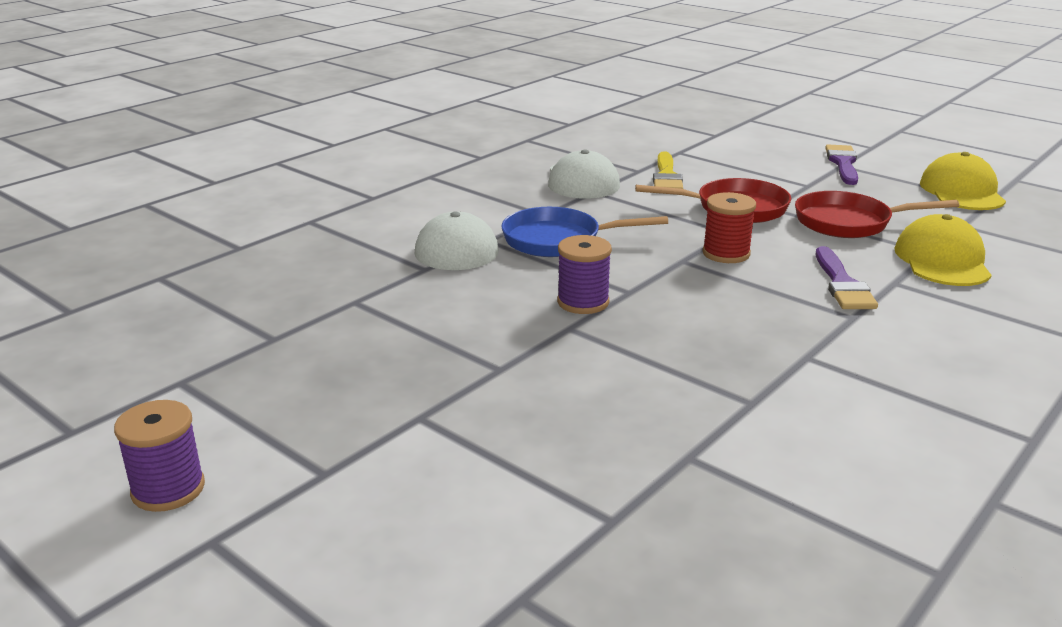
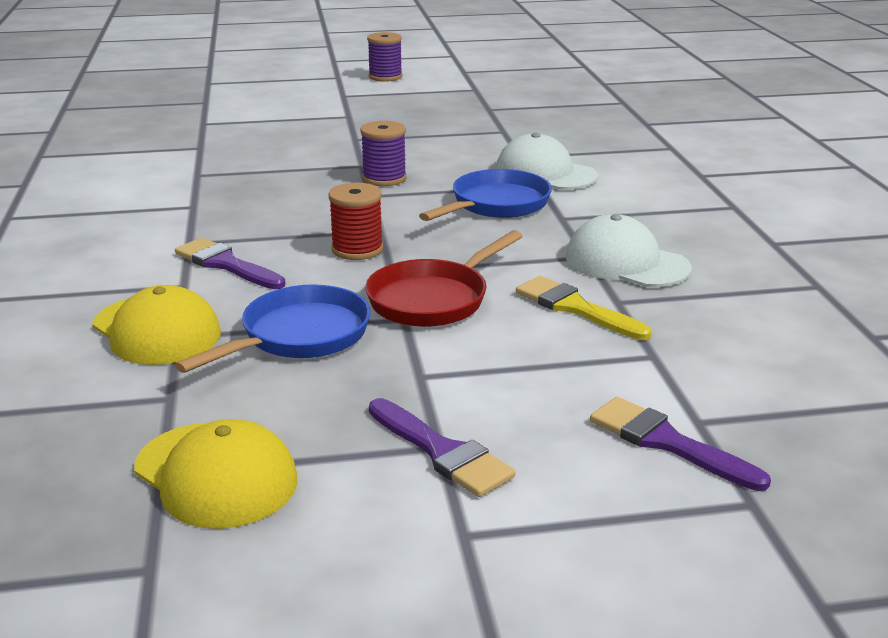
camera: 130 degrees right, 0 degrees up
red pan [795,191,959,238] -> blue pan [174,284,370,373]
none -> purple brush [590,397,771,491]

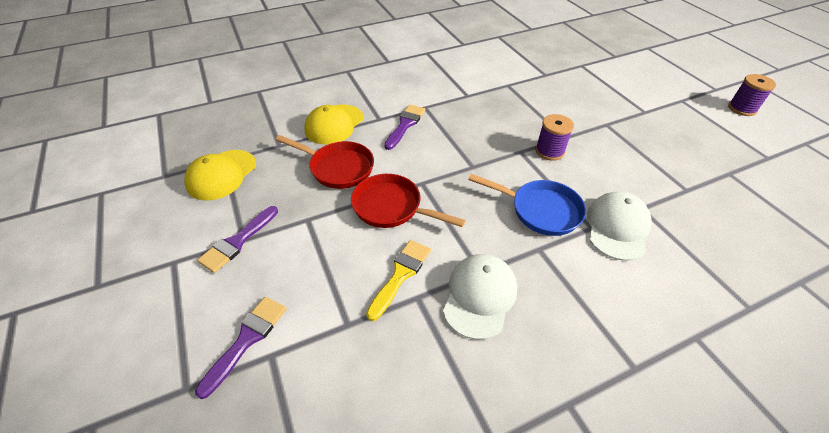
camera: 75 degrees right, 20 degrees up
blue pan [174,284,370,373] -> red pan [276,135,374,189]
red spool [328,183,383,260] -> none

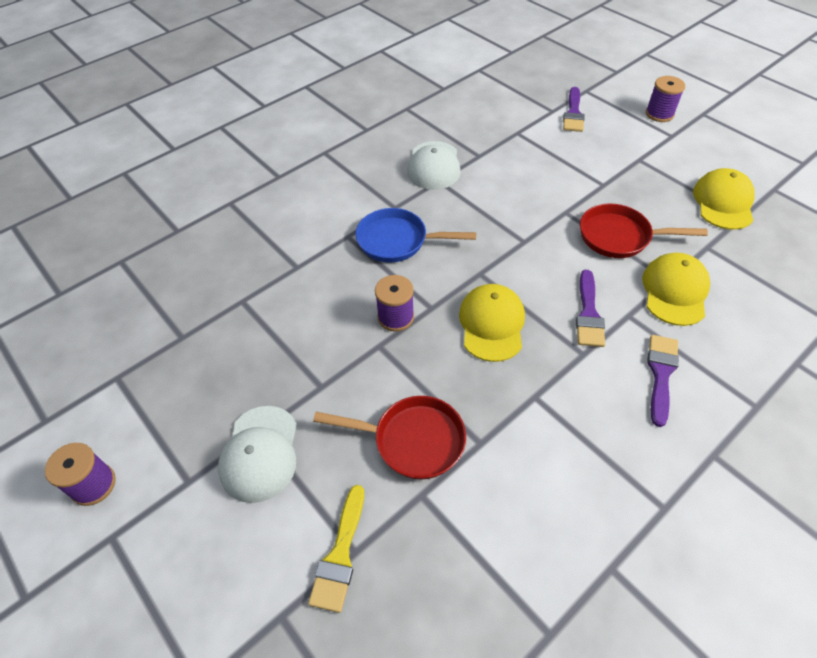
camera: 165 degrees right, 5 degrees up
purple brush [197,206,278,273] -> purple brush moved to [647,335,679,427]
red pan [351,174,466,228] -> red pan moved to [313,396,466,480]
yellow brush [366,240,431,321] -> yellow brush moved to [308,485,364,613]
white cap [587,192,652,261] -> white cap moved to [218,406,297,503]
none -> yellow cap [459,284,525,362]
none -> purple spool [646,76,685,122]

